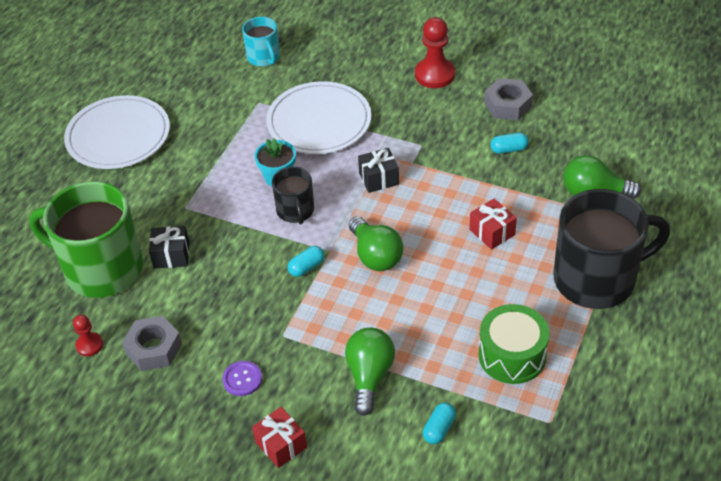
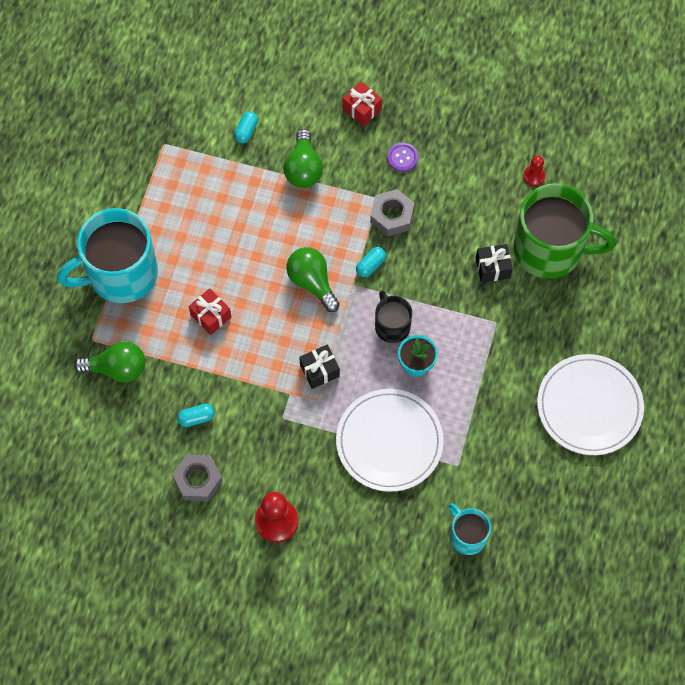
camera: 170 degrees right, 20 degrees up
grey nut [122,316,182,371] -> grey nut moved to [370,189,415,237]
green drum [478,304,549,384] -> none
black mug [553,189,670,309] -> turquoise mug [57,208,158,303]

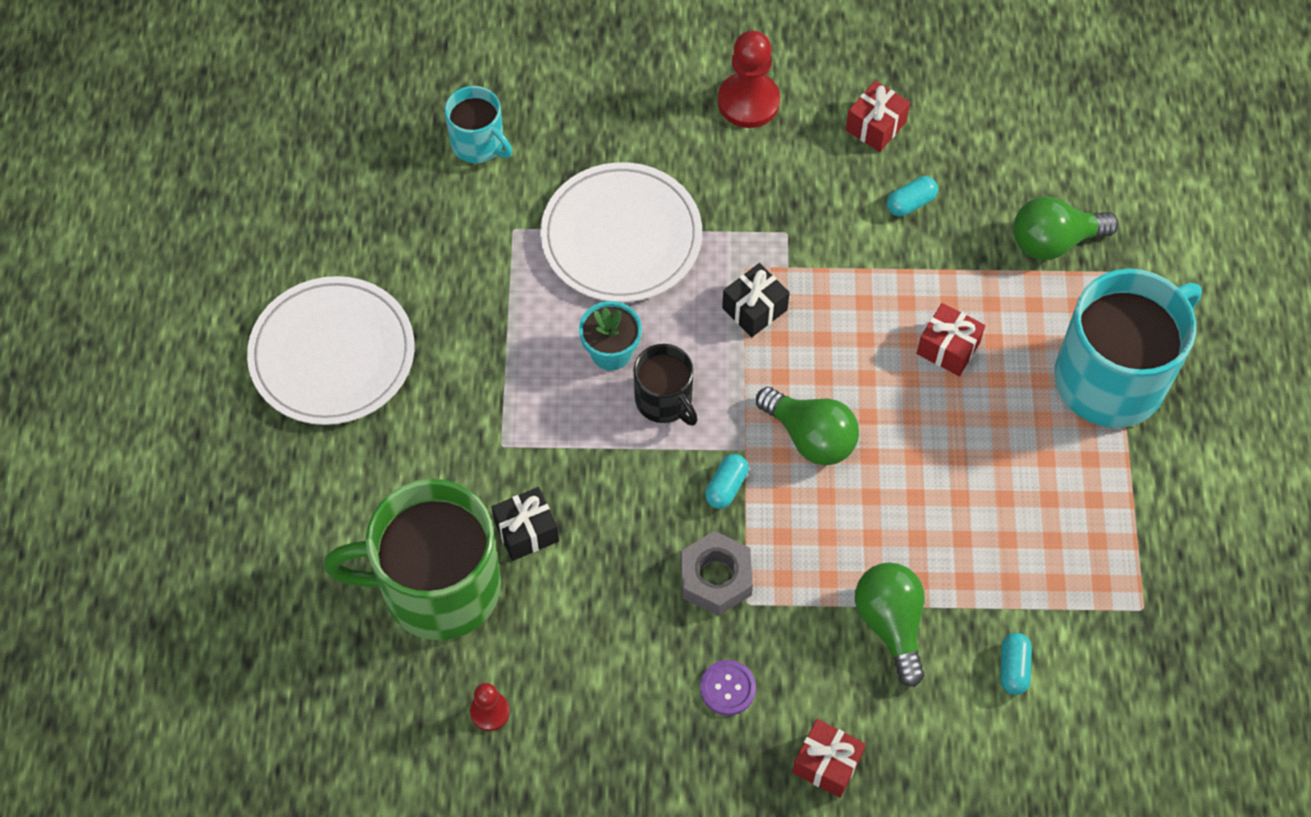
camera: 165 degrees right, 5 degrees down
grey nut [172,454,223,502] -> red gift [846,81,910,152]

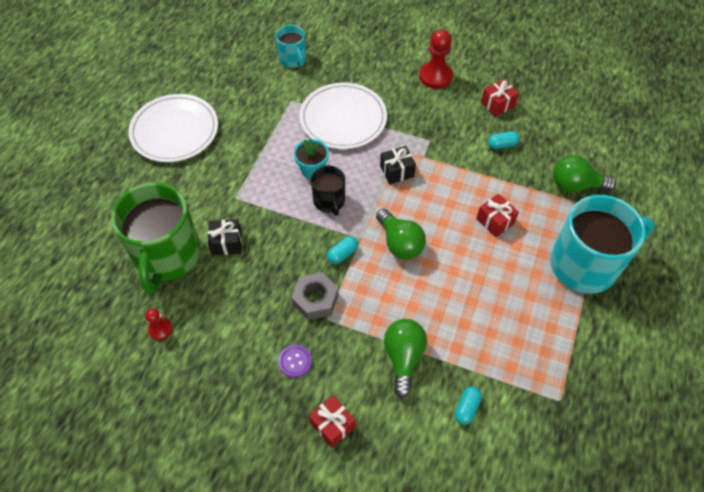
camera: 20 degrees right, 5 degrees down
green mug [324,479,501,640] -> green mug turned 105 degrees counterclockwise [111,183,201,294]

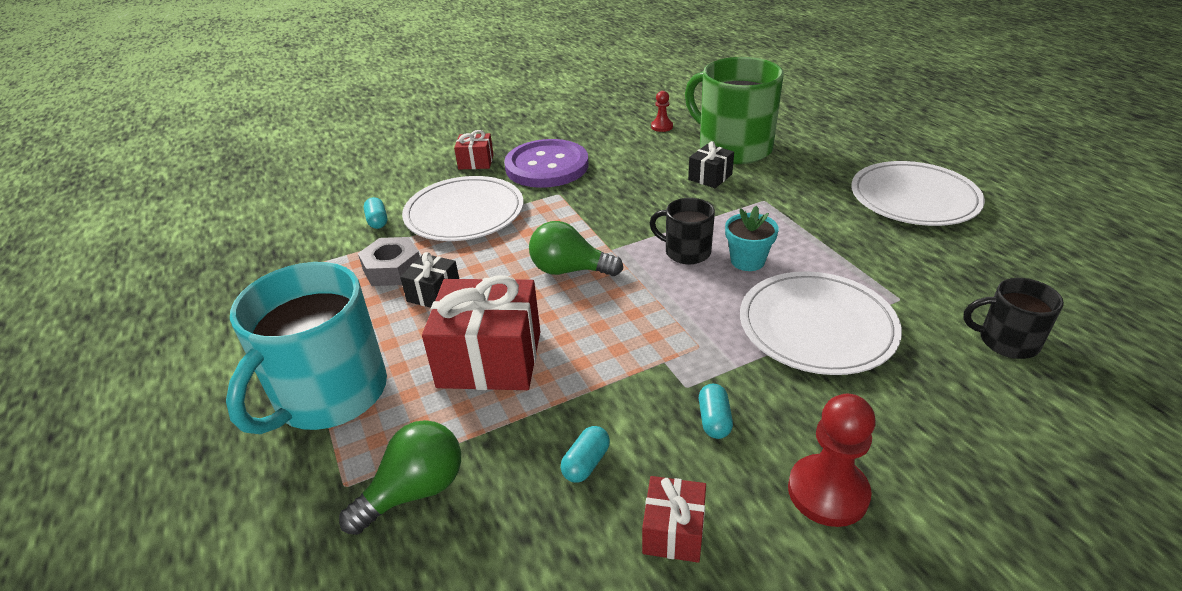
camera: 135 degrees right, 20 degrees down
turquoise mug [276,25,306,68] -> black mug [963,278,1064,359]
purple button [278,345,312,378] -> purple button [504,139,588,188], size x2.46
grey nut [291,272,338,320] -> grey nut moved to [358,237,420,286]
turquoise capsule [327,236,358,264] -> turquoise capsule moved to [699,384,733,439]
black gift [380,146,416,185] -> black gift moved to [400,252,459,308]
green light bulb [384,319,427,398] -> white plate [402,176,524,241]
red gift [476,194,519,237] -> red gift [422,276,540,390], size x1.97

